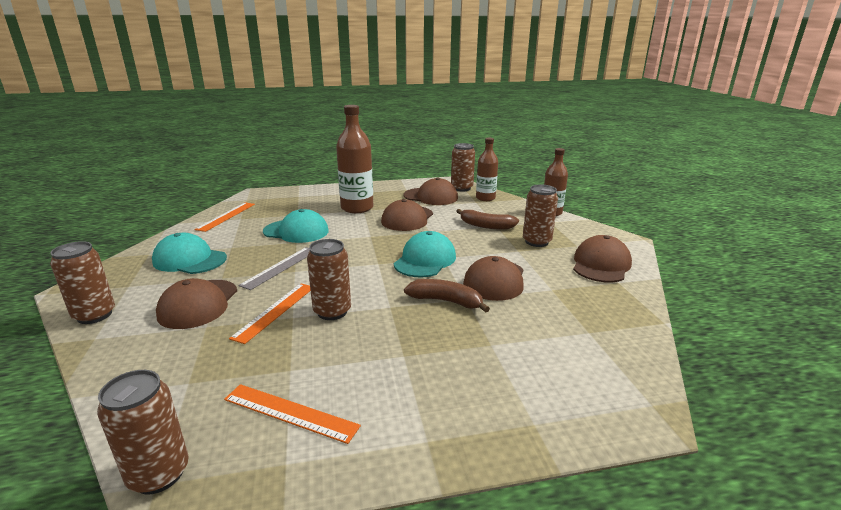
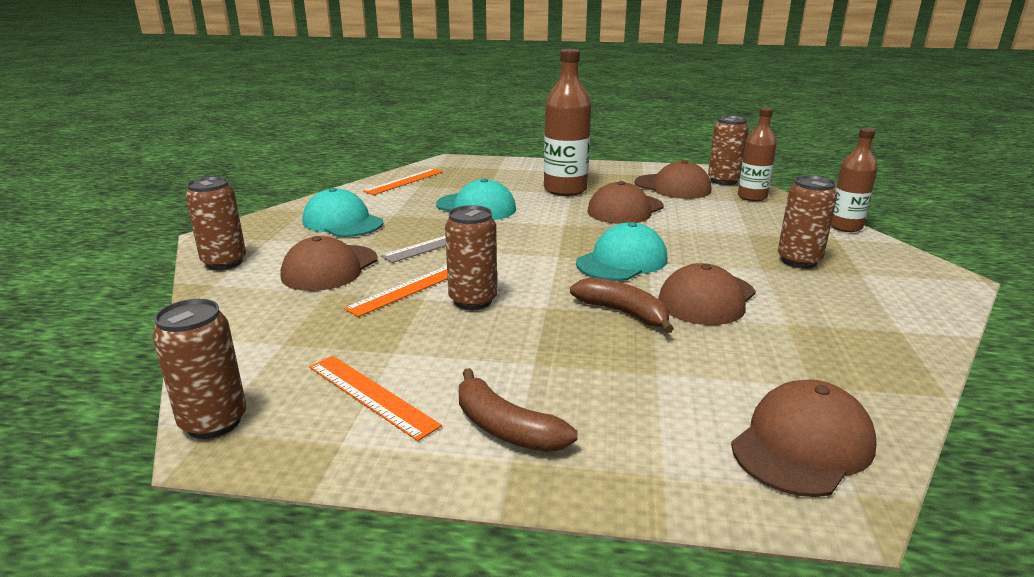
camera: 20 degrees right, 0 degrees up
brown banana [456,209,519,230] -> brown banana moved to [459,368,578,452]
brown cap [573,235,632,283] -> brown cap moved to [731,380,877,497]

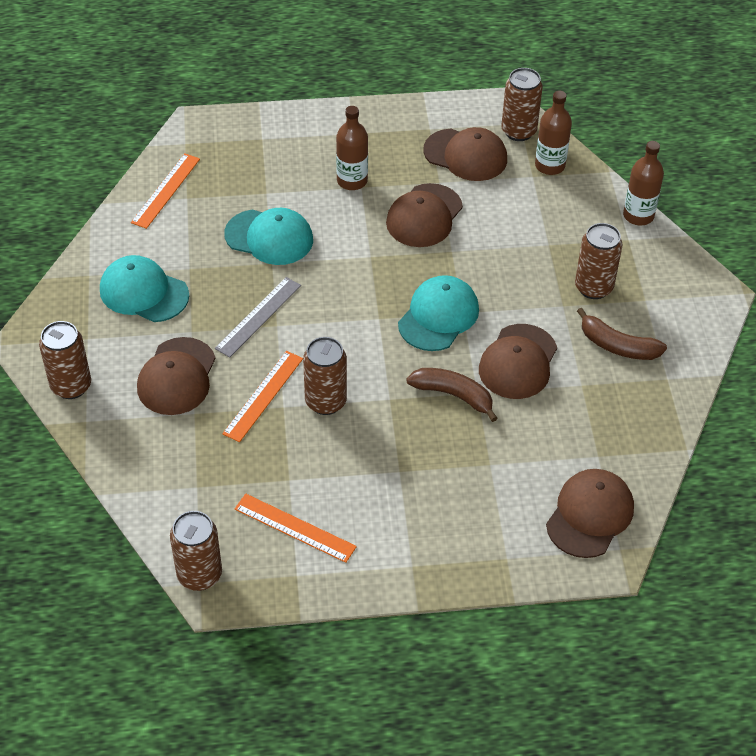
camera: 15 degrees left, 25 degrees up
brown banana [459,368,578,452] -> brown banana moved to [577,308,667,360]
brown bottle [544,49,591,196] -> brown bottle [336,106,368,190], size x0.64

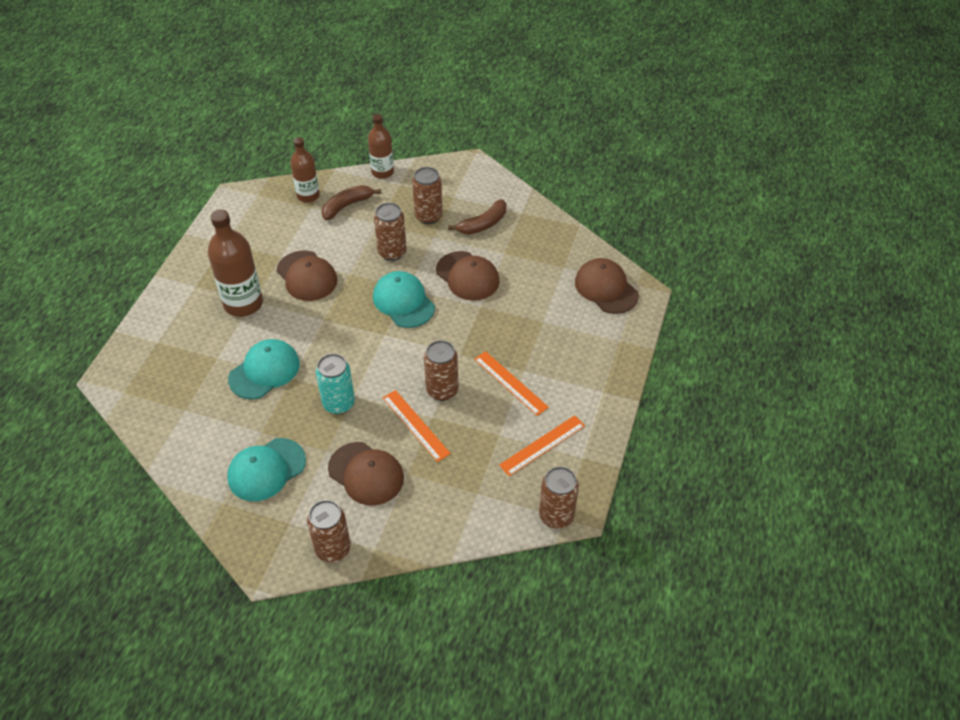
camera: 65 degrees left, 0 degrees up
orange ruler [131,153,200,229] -> orange ruler moved to [474,351,549,416]
grey ruler [215,277,301,358] -> turquoise can [316,354,355,414]
brown bottle [336,106,368,190] -> brown bottle [208,209,263,317], size x1.57
brown banana [406,368,498,422] -> brown banana moved to [321,185,381,220]
brown cap [424,127,507,181] -> none
brown can [501,68,543,141] -> brown can moved to [374,203,407,261]

